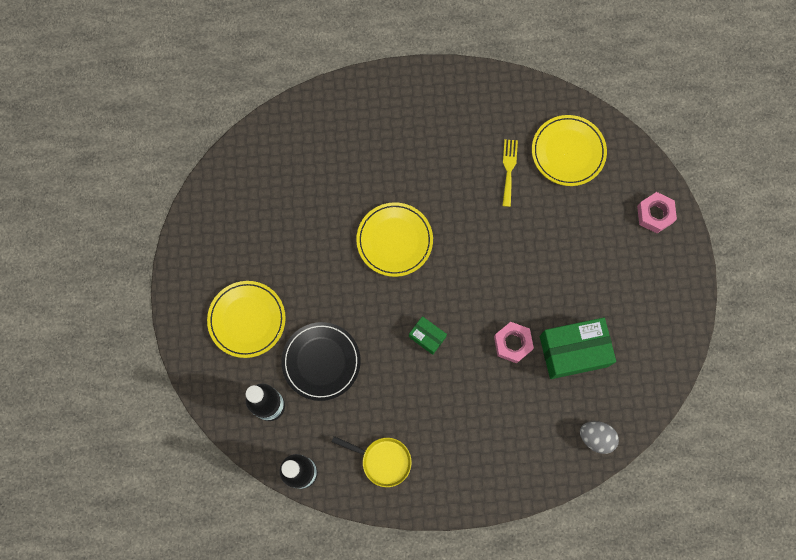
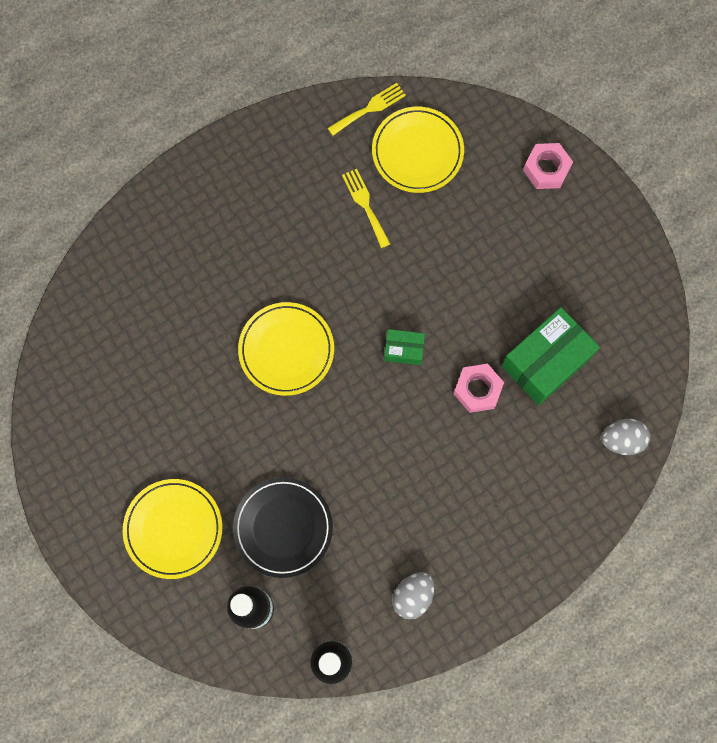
camera: 30 degrees left, 0 degrees up
yellow pan [332,436,412,487] -> grey egg [392,572,435,619]
green box [409,316,447,355] -> green box moved to [384,329,425,365]
none -> yellow fork [328,83,406,136]

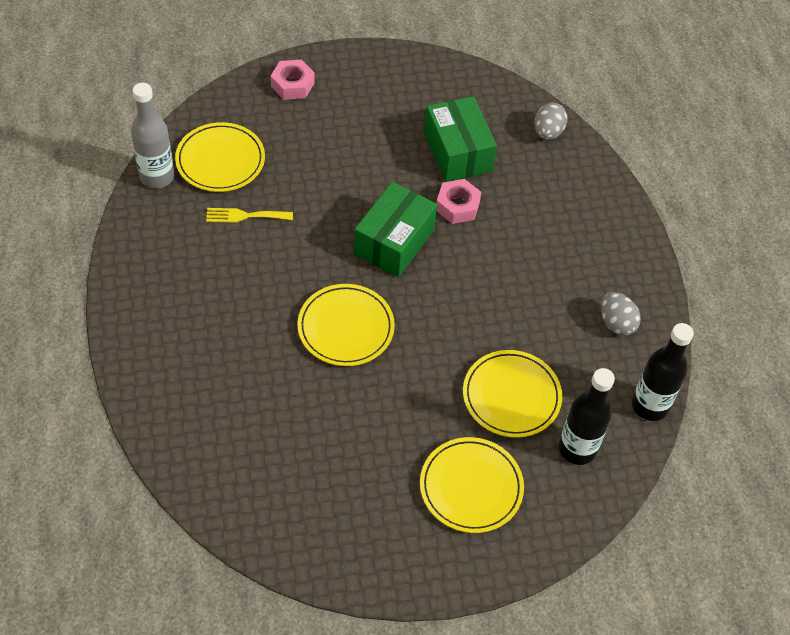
camera: 70 degrees left, 20 degrees down
black plate [233,478,333,578] -> yellow plate [463,350,562,438]
yellow fork [328,83,406,136] -> grey bottle [131,83,174,189]
green box [384,329,425,365] -> green box [354,182,437,277], size x1.98

